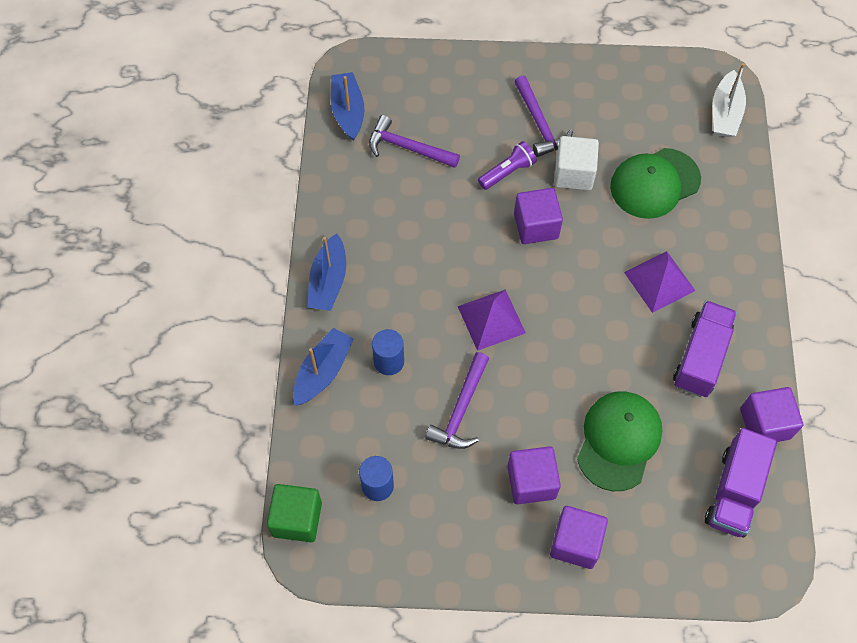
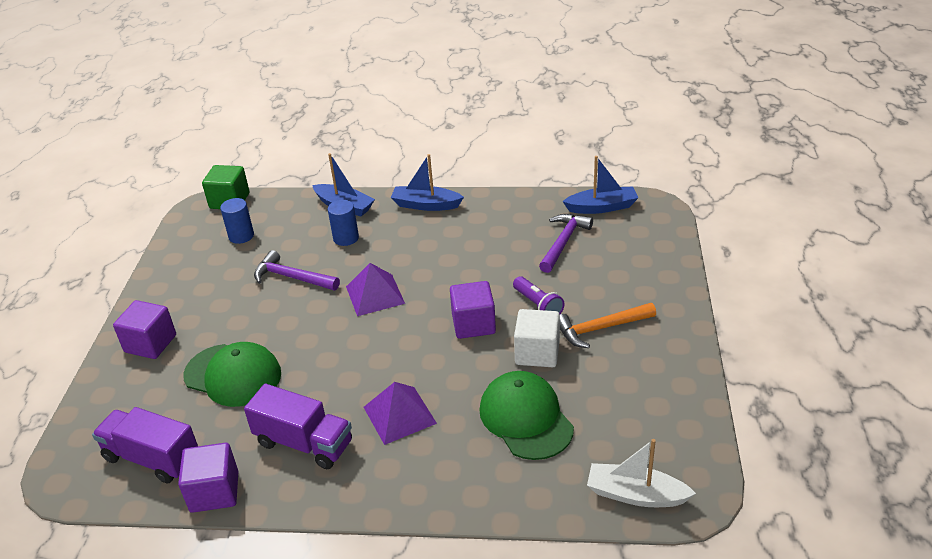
camera: 95 degrees right, 25 degrees down
purple cube [507,446,561,504] -> none
purple hammer [514,76,573,157] -> orange hammer [560,303,656,348]

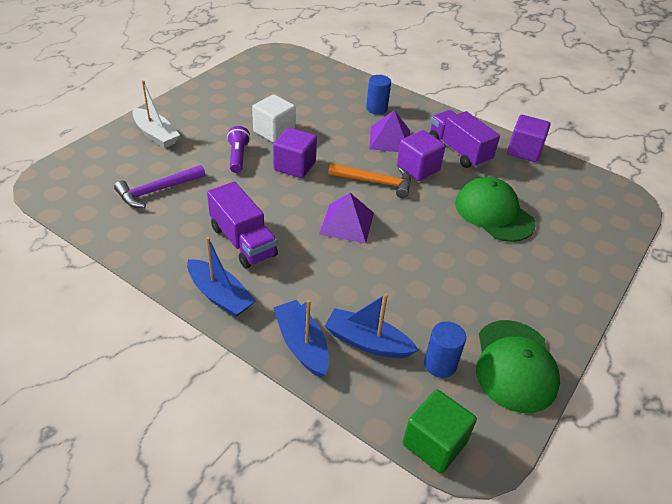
camera: 155 degrees left, 5 degrees up
purple truck [92,407,198,484] -> purple truck moved to [207,181,278,269]
purple cube [113,300,176,359] -> purple cube moved to [397,130,445,181]
purple hammer [254,250,340,291] -> none
blue cylinder [328,200,359,246] -> blue cylinder moved to [366,75,391,115]
green cap [480,371,574,460] -> green cap moved to [476,320,560,413]
orange hammer [560,303,656,348] -> orange hammer moved to [328,163,411,198]
blue boat [562,156,638,214] -> blue boat moved to [325,293,418,358]
white boat [587,439,696,507] -> white boat moved to [132,80,180,148]

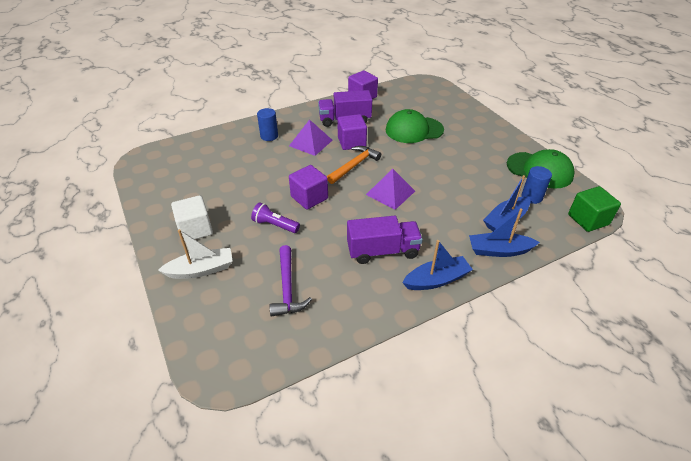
camera: 60 degrees left, 0 degrees up
white cube [252,94,296,143] -> white cube moved to [171,195,213,241]

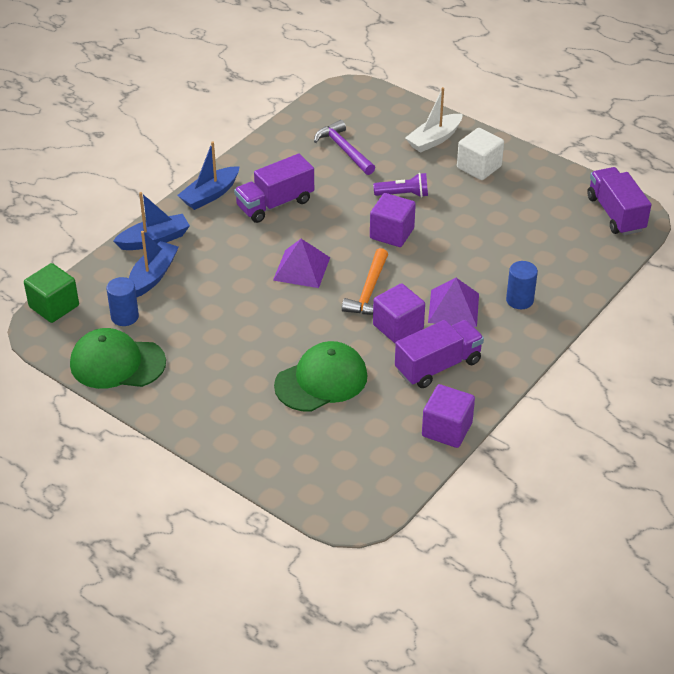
camera: 155 degrees right, 0 degrees up
none -> purple truck [587,167,651,235]

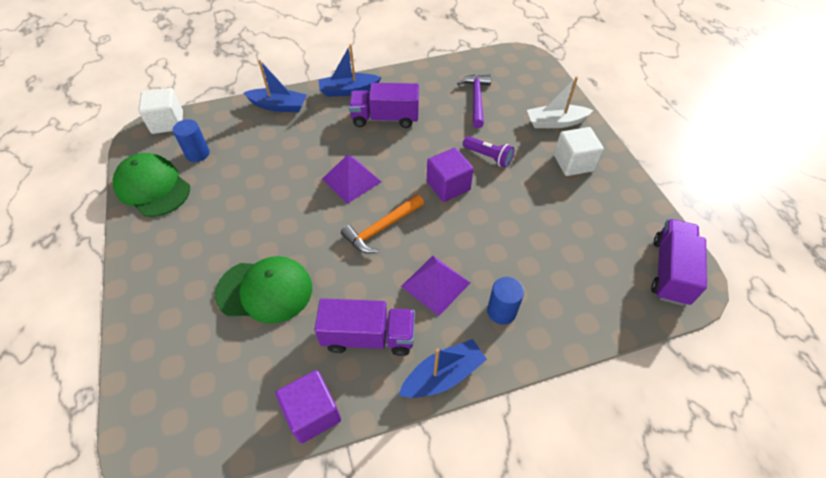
camera: 35 degrees right, 10 degrees up
green cube [24,263,79,323] -> white cube [138,88,183,134]
blue boat [129,231,179,297] -> blue boat moved to [398,339,487,398]
purple cube [373,283,425,344] -> none

